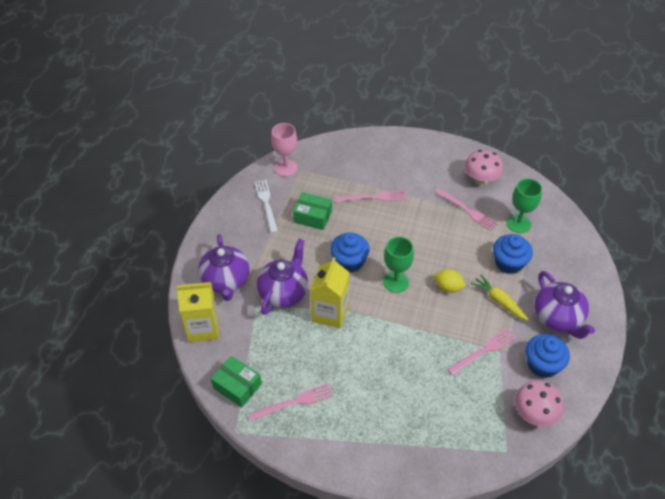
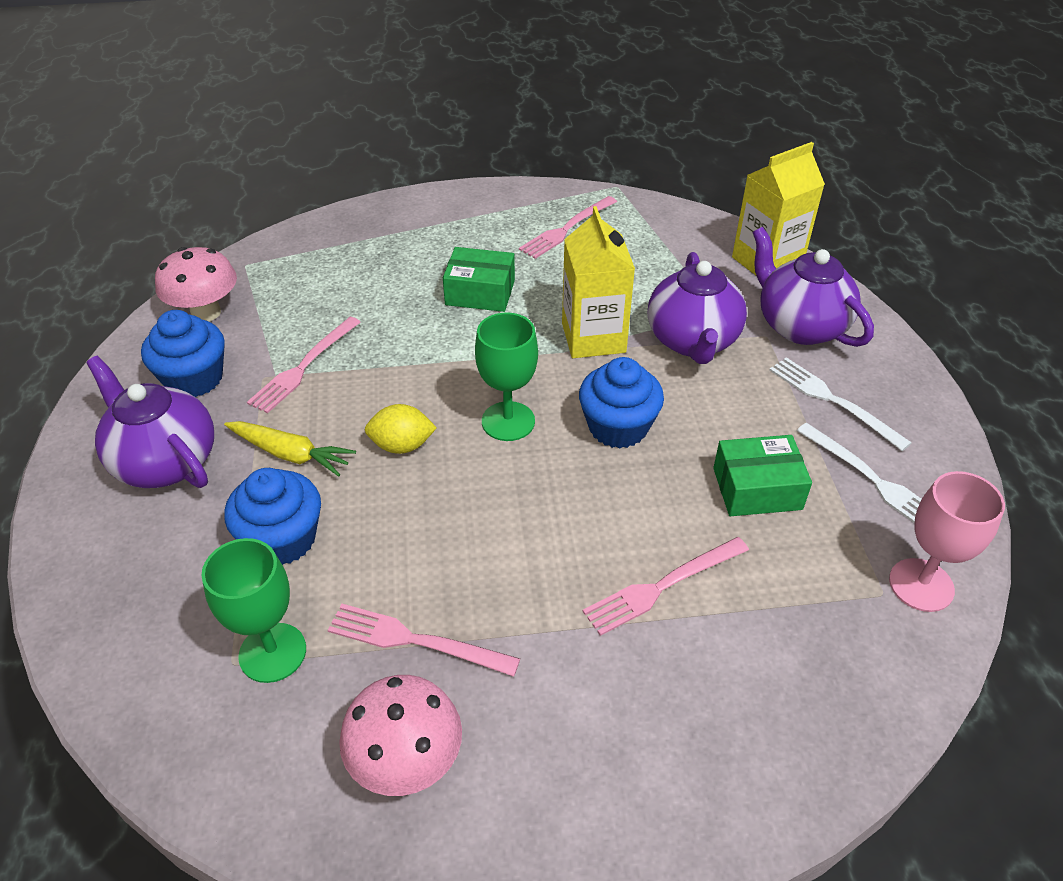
camera: 155 degrees right, 5 degrees down
green box [211,356,262,407] -> green box moved to [443,247,515,312]
none -> white fork [769,357,912,451]

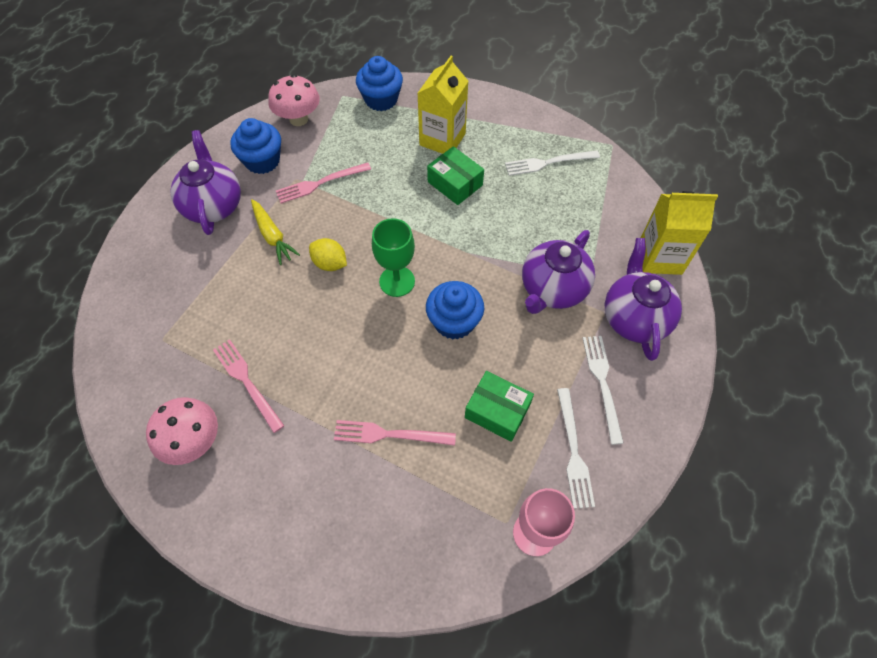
camera: 35 degrees right, 15 degrees up
green goblet [201,538,306,683] -> none
blue cupcake [224,468,321,565] -> blue cupcake moved to [356,56,403,111]
pink fork [519,196,617,259] -> white fork [505,150,600,176]
yellow carton [562,206,635,358] -> yellow carton moved to [417,56,468,154]

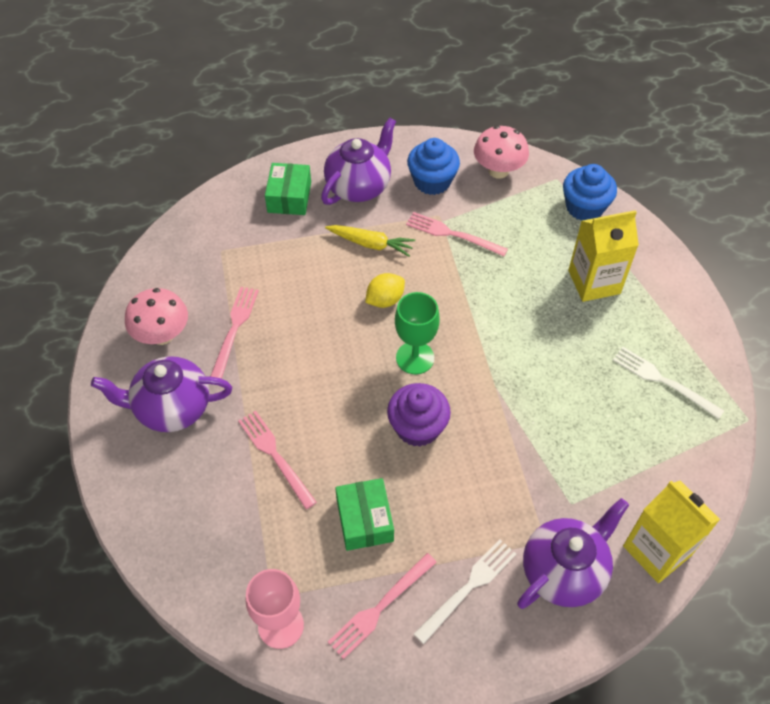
camera: 50 degrees right, 5 degrees down
yellow carrot [251,199,300,265] -> yellow carrot turned 90 degrees counterclockwise [325,225,415,257]
yellow lemon [309,238,347,271] -> yellow lemon turned 60 degrees clockwise [365,273,405,308]
blue cupcake [426,281,484,340] -> purple cupcake [387,383,451,447]
green box [427,146,484,205] -> green box moved to [265,163,311,215]
purple teapot [522,230,595,314] -> purple teapot moved to [91,356,232,432]
white fork [557,388,595,509] -> pink fork [328,553,437,659]

